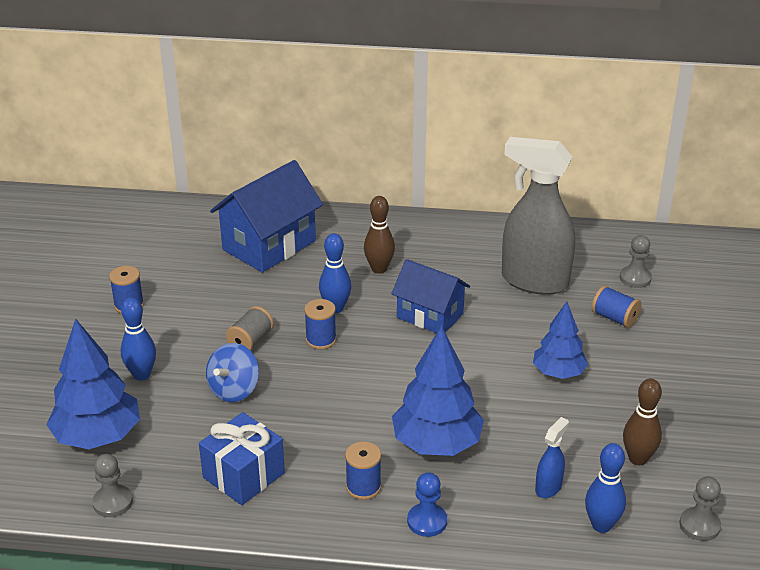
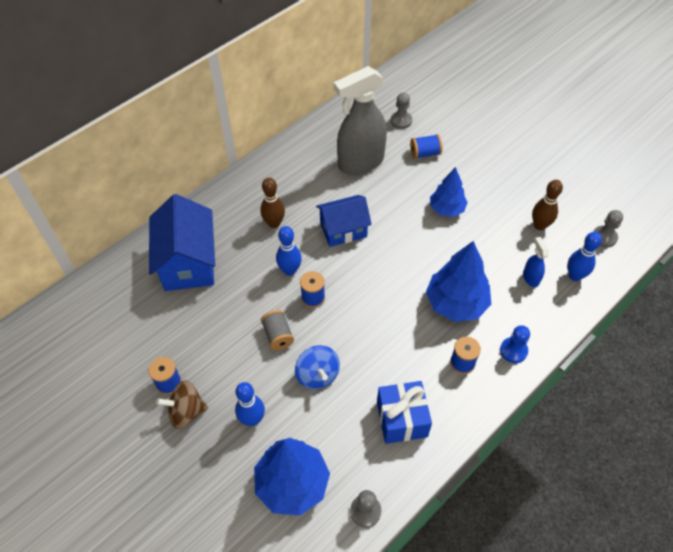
camera: 50 degrees left, 20 degrees up
none -> brown spinning top [156,380,208,429]

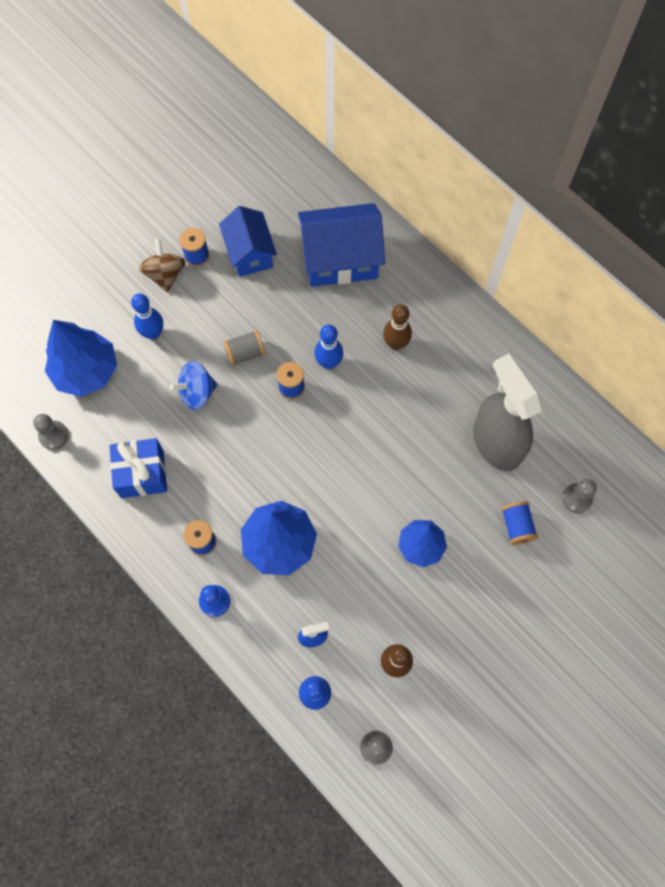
camera: 90 degrees right, 15 degrees up
blue house [316,195,372,247] -> blue house moved to [219,206,277,277]

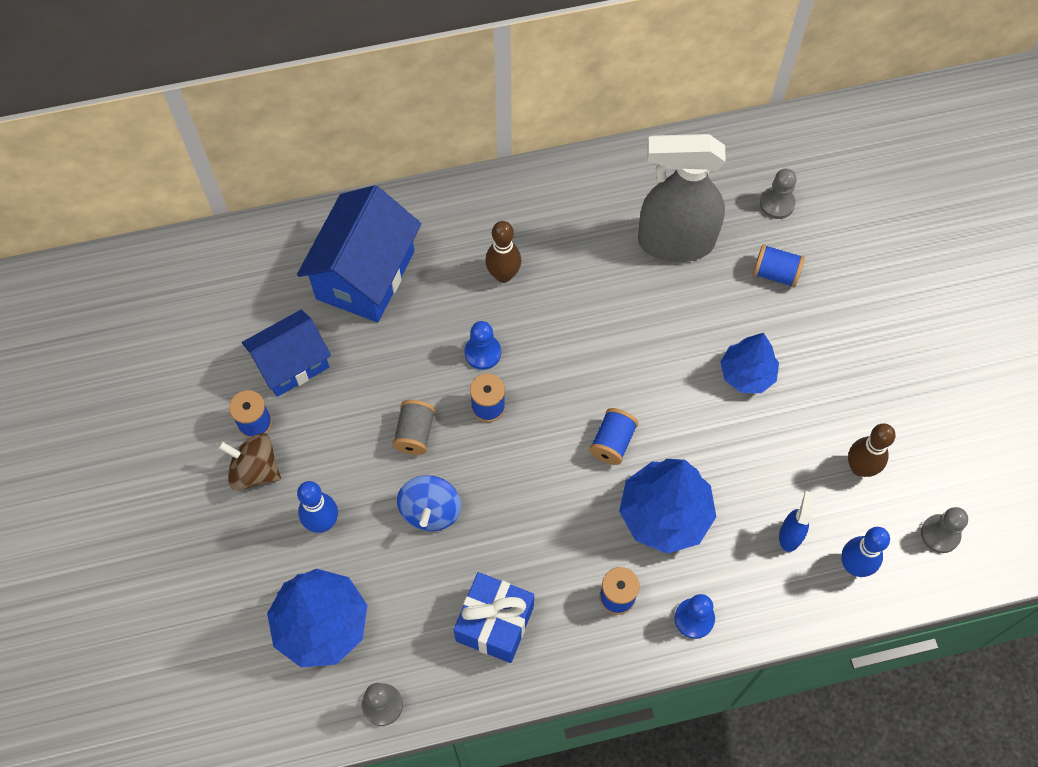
camera: 60 degrees left, 5 degrees down
blue house [219,206,277,277] -> blue house turned 45 degrees counterclockwise [242,309,331,397]
blue bowling pin [314,325,343,369] -> blue pawn [464,321,501,370]
none -> blue spool [589,408,638,465]

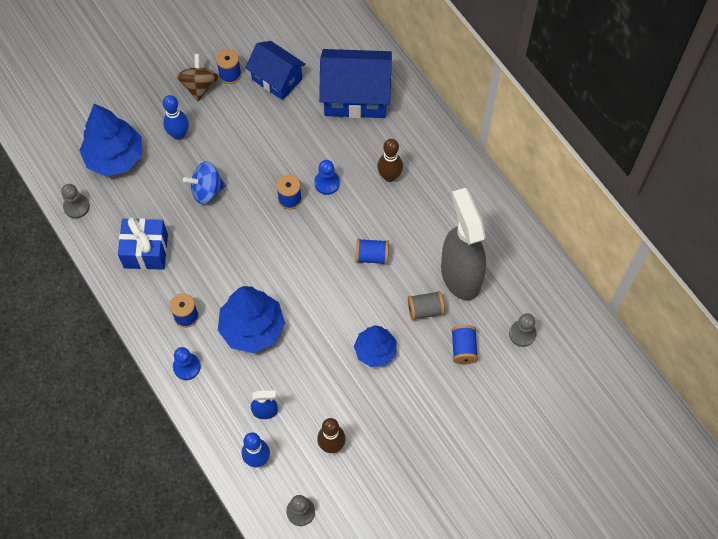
camera: 70 degrees right, 0 degrees up
grey spool [392,400,435,455] -> grey spool moved to [408,291,445,320]
blue spool [589,408,638,465] -> blue spool moved to [355,238,389,265]

